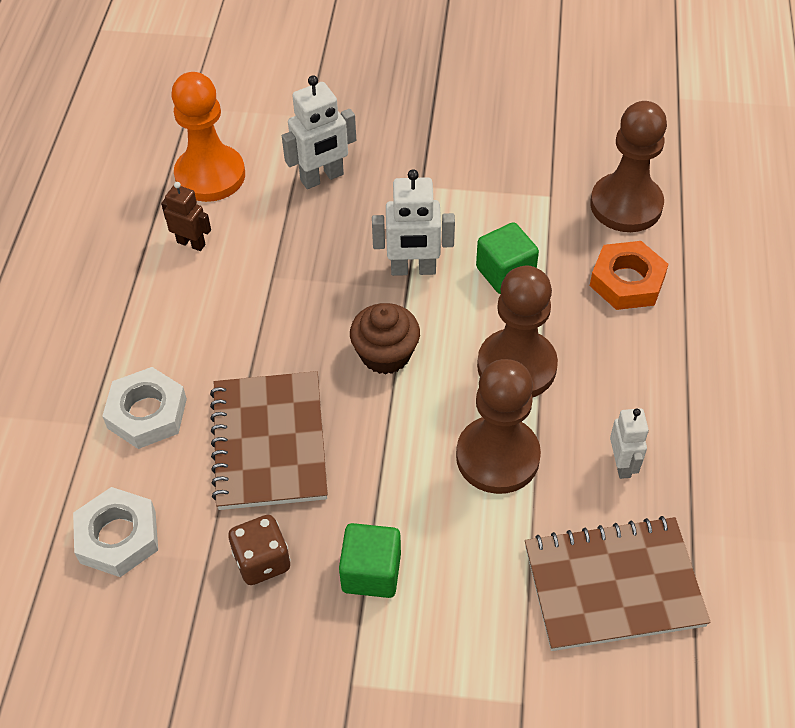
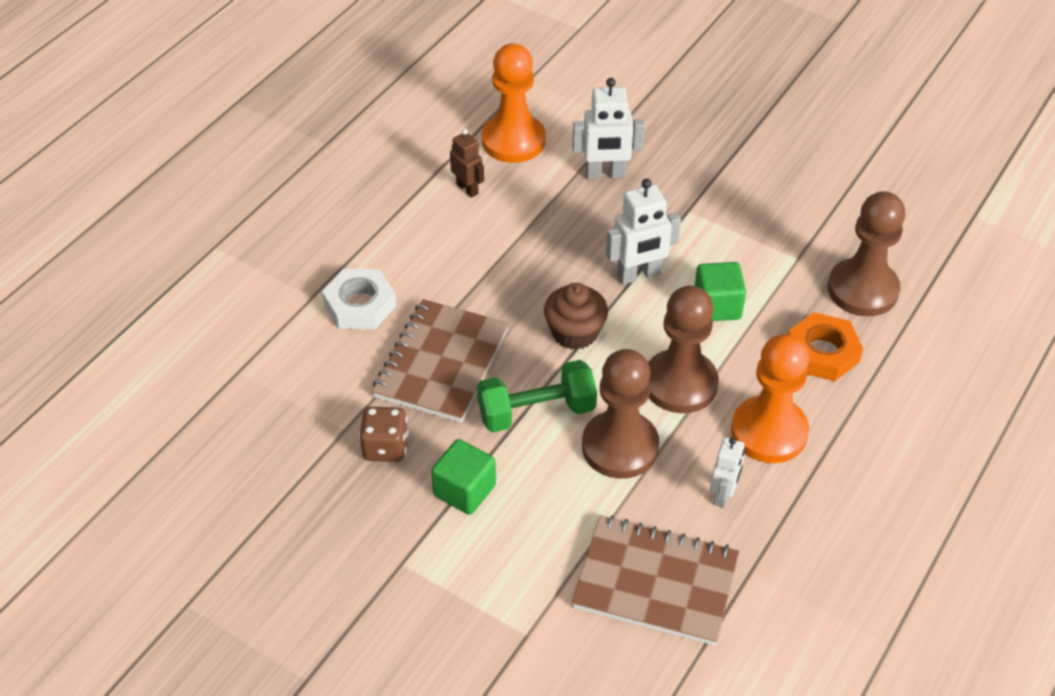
camera: 25 degrees right, 5 degrees down
white nut [73,487,158,577] -> none
white robot [372,169,455,276] -> white robot turned 45 degrees counterclockwise [606,179,681,284]
none -> green dumbbell [477,360,597,432]
none -> orange pawn [731,334,809,463]

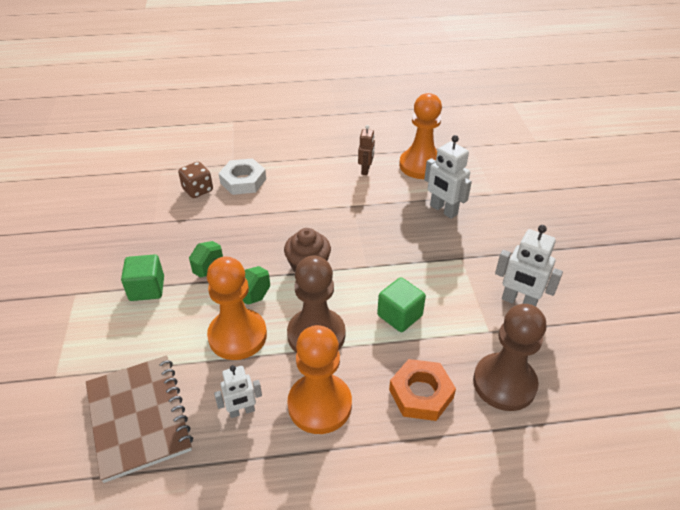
camera: 50 degrees right, 5 degrees down
brown dice [359,407,408,462] -> brown dice moved to [178,162,213,198]
brown notebook [372,299,509,423] -> none
brown pawn [582,349,659,479] -> orange pawn [207,256,267,360]
white robot [606,179,681,284] -> white robot moved to [495,225,563,307]

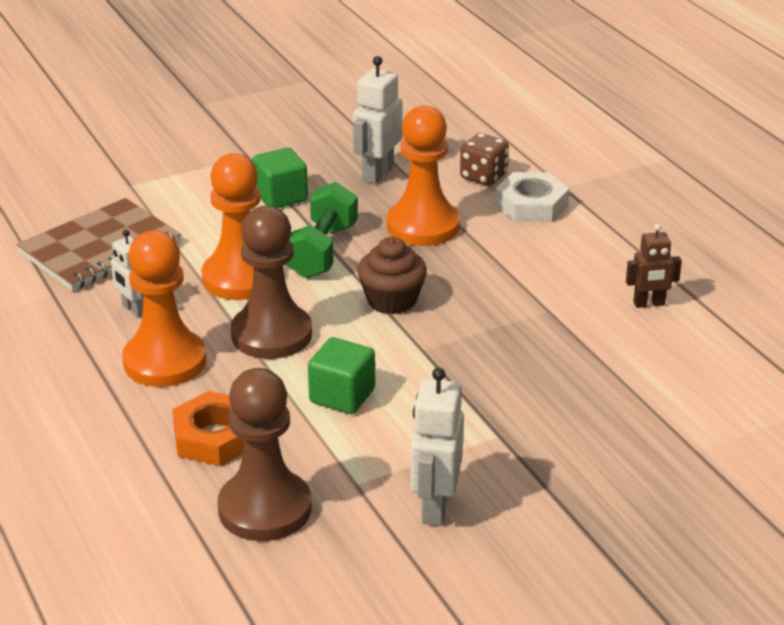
camera: 70 degrees right, 10 degrees down
orange pawn [399,93,442,179] -> orange pawn moved to [387,105,460,246]
white robot [424,135,472,219] -> white robot moved to [353,56,403,184]

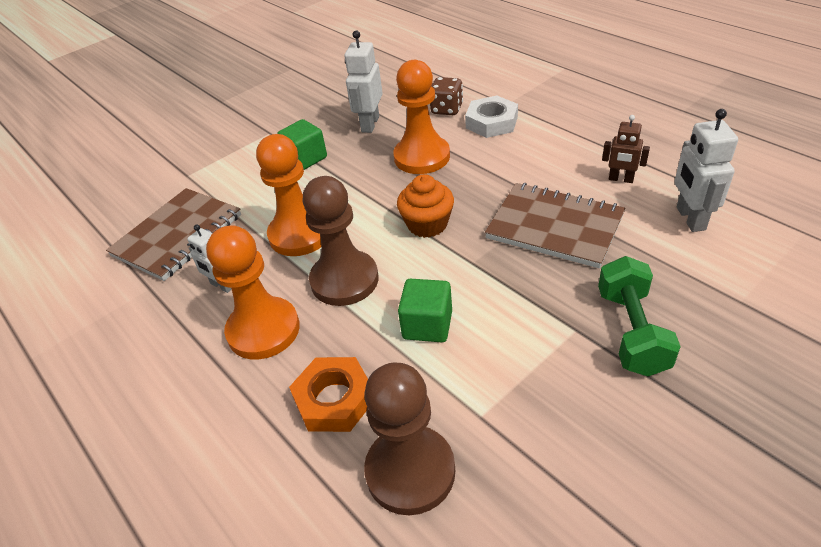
camera: 10 degrees left, 10 degrees up
green dumbbell [285,182,358,278] -> green dumbbell moved to [598,256,681,376]
brown cupcake [357,237,427,314] -> orange cupcake [397,174,454,238]
white robot [410,367,464,526] -> white robot moved to [674,109,738,232]
brown robot [626,224,682,308] -> brown robot turned 45 degrees clockwise [602,115,650,183]
none -> brown notebook [485,183,625,268]

